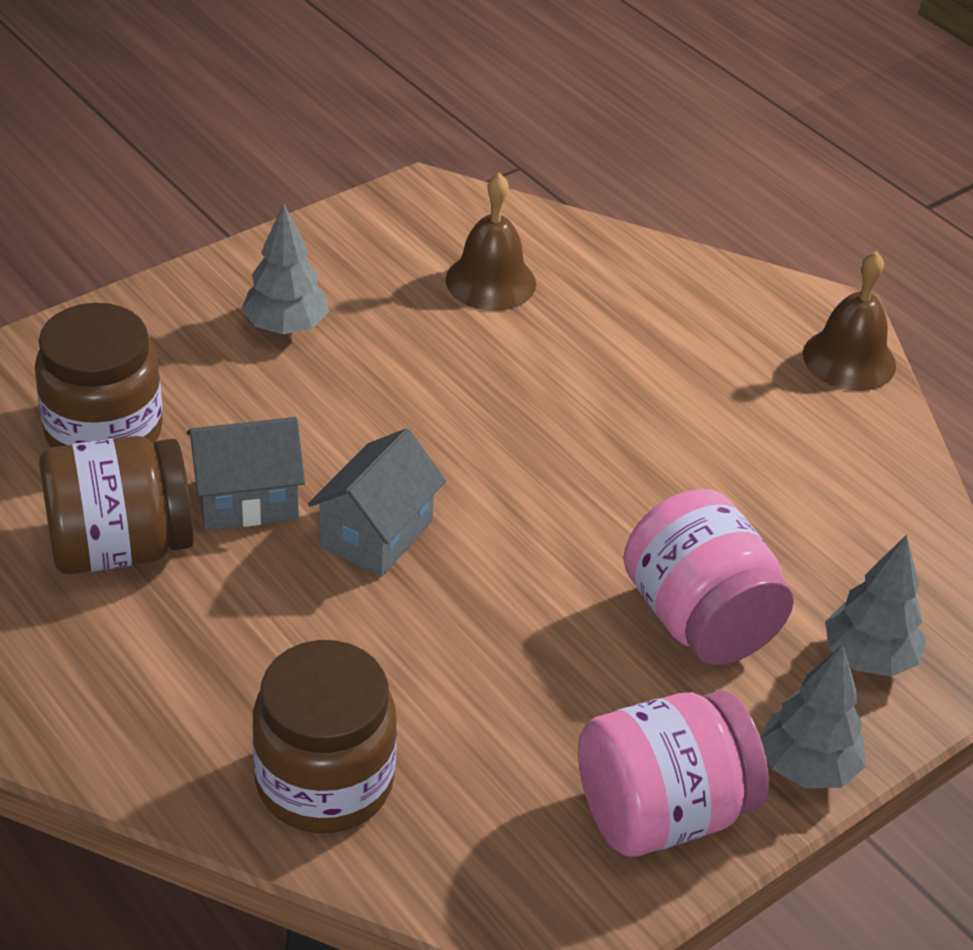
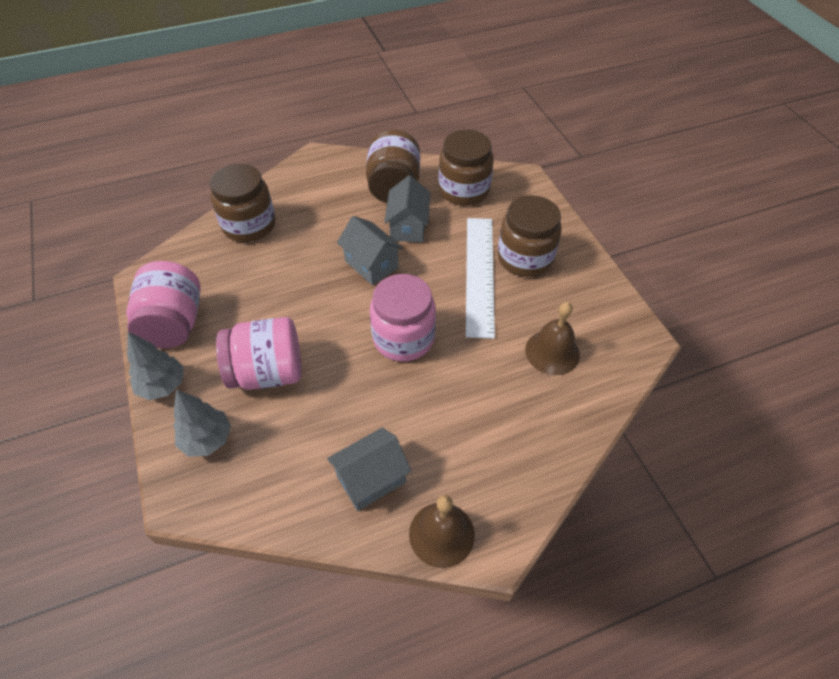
camera: 110 degrees right, 10 degrees up
grey tree [242,203,329,334] -> brown jar [498,195,562,277]
none -> grey house [327,427,412,511]
none -> pink jar [370,274,436,362]
none -> white ruler [466,218,495,339]

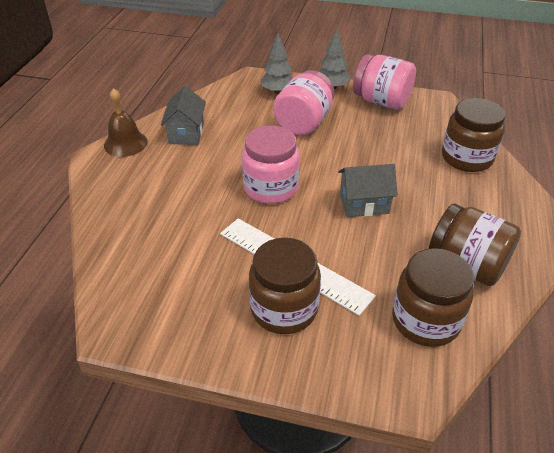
camera: 125 degrees right, 10 degrees down
grey house [384,175,431,243] -> none
brown bell [525,302,580,375] -> none

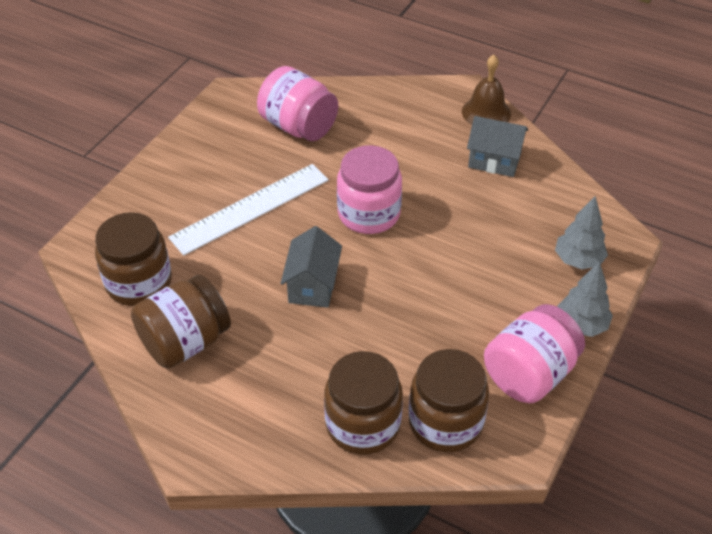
camera: 105 degrees right, 5 degrees up
brown jar [249,238,321,334] -> brown jar moved to [409,349,489,452]
pink jar [273,70,334,135] -> pink jar moved to [257,66,338,141]

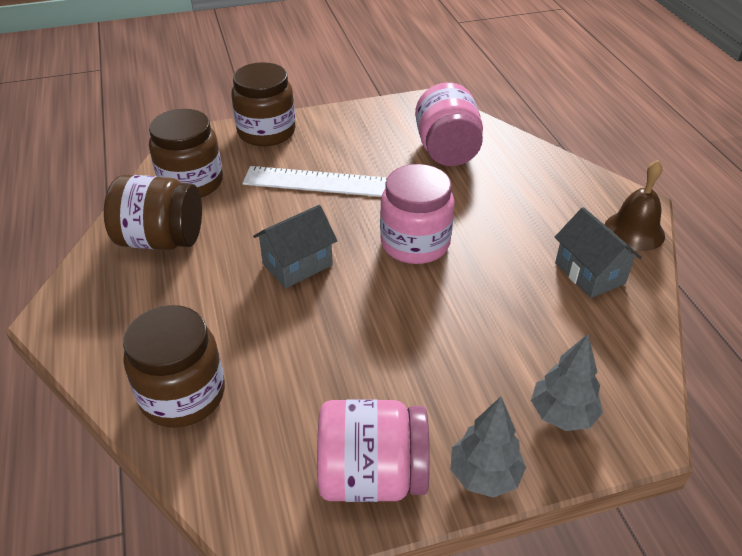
camera: 45 degrees right, 5 degrees down
brown jar [409,349,489,452] -> brown jar moved to [231,62,296,146]

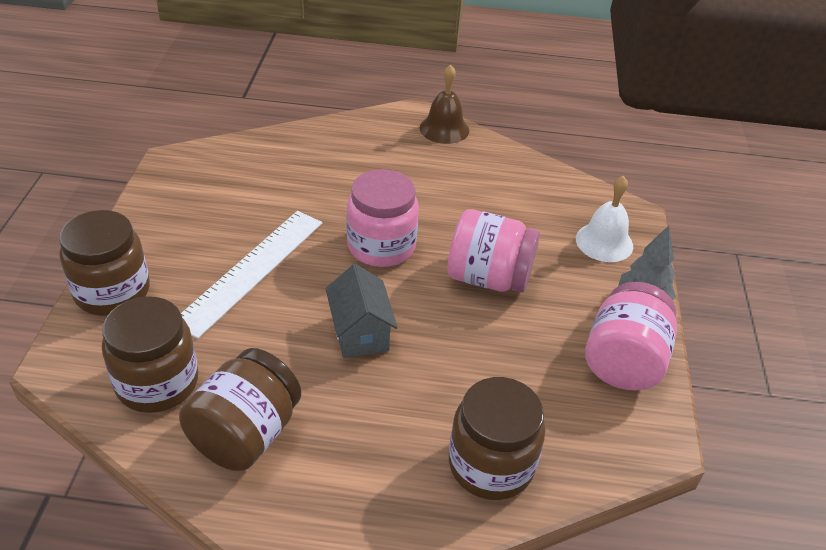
camera: 70 degrees left, 0 degrees up
pink jar [415,82,483,166] -> pink jar moved to [448,209,540,292]
grey tree [531,334,603,431] -> white bell [576,176,633,262]
grey house [555,207,642,298] -> none

